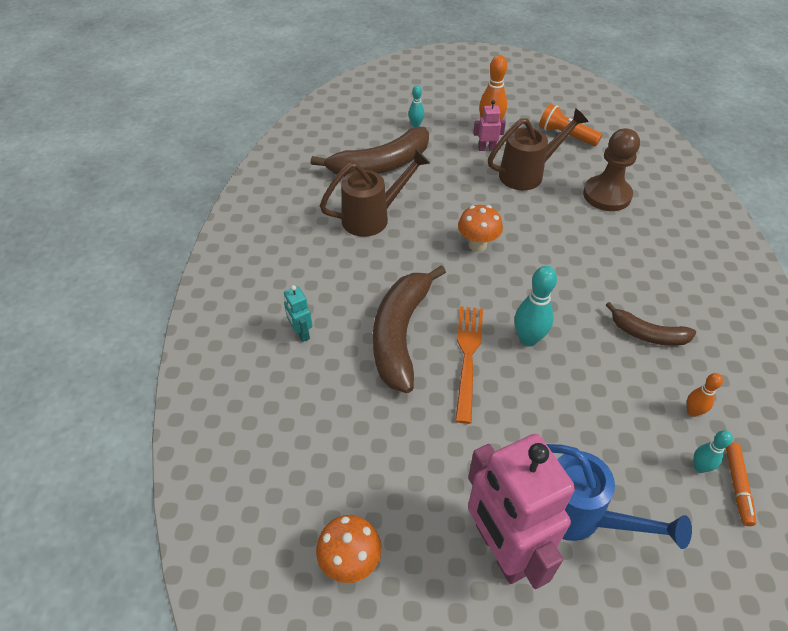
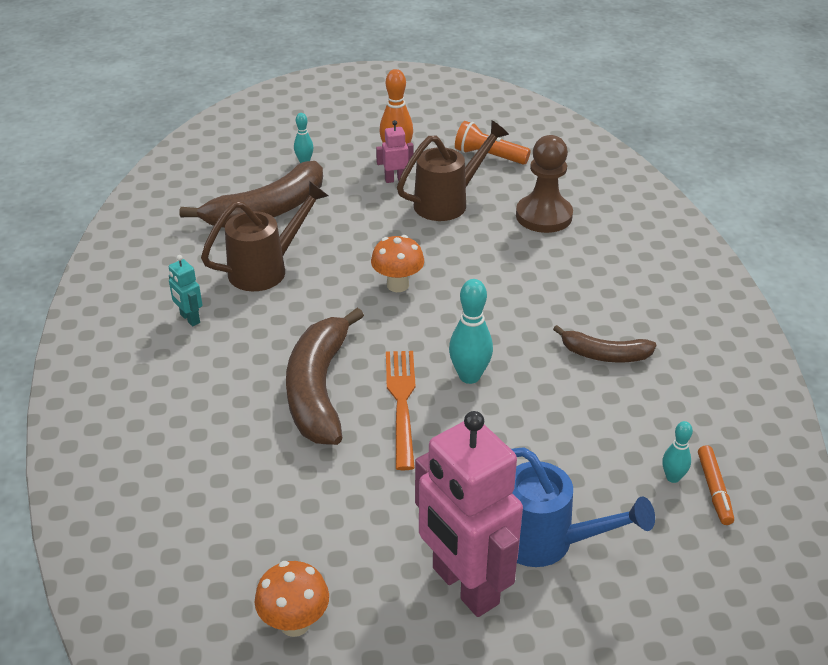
camera: 10 degrees left, 10 degrees down
turquoise robot [284,285,312,342] -> turquoise robot moved to [169,255,203,326]
orange bowling pin [687,373,723,417] -> none

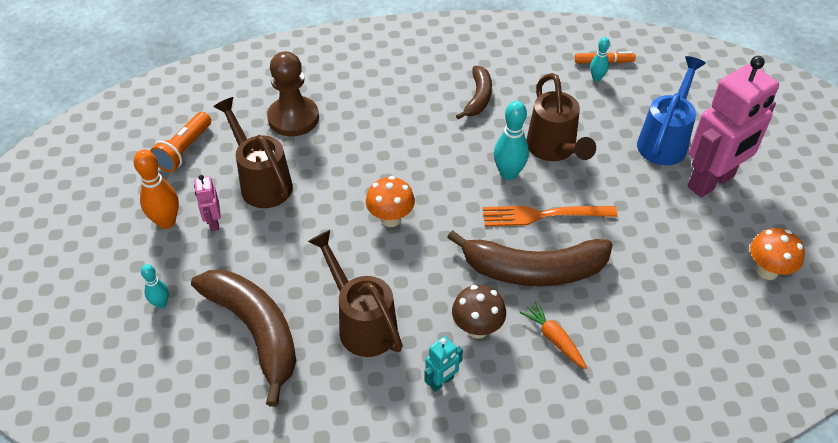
camera: 90 degrees left, 10 degrees up
none -> brown mushroom [452,285,506,339]
none -> orange carrot [519,301,587,369]
none -> brown watering can [526,73,596,161]

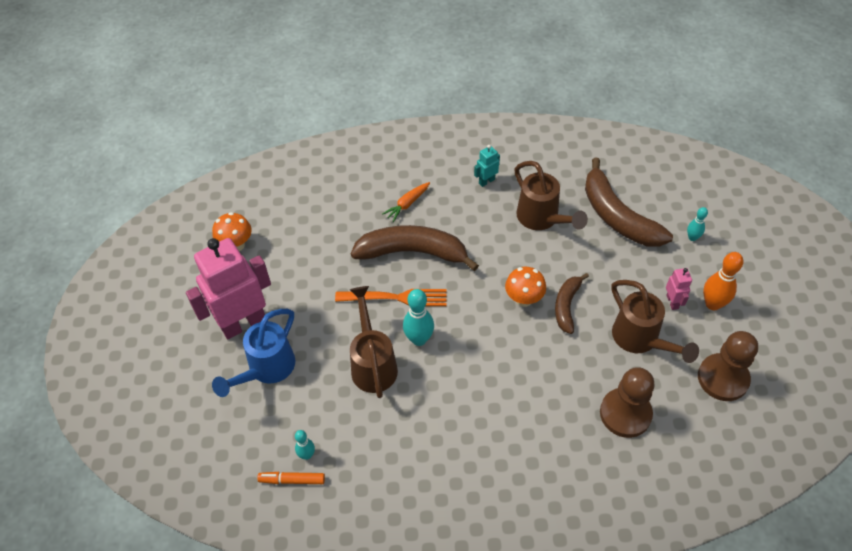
camera: 175 degrees left, 5 degrees up
orange flashlight [150,112,211,172] -> brown pawn [698,331,758,401]
brown mushroom [452,285,506,339] -> none
brown banana [456,66,492,120] -> brown banana moved to [555,273,589,334]
orange carrot [519,301,587,369] -> orange carrot turned 75 degrees clockwise [382,182,430,222]

